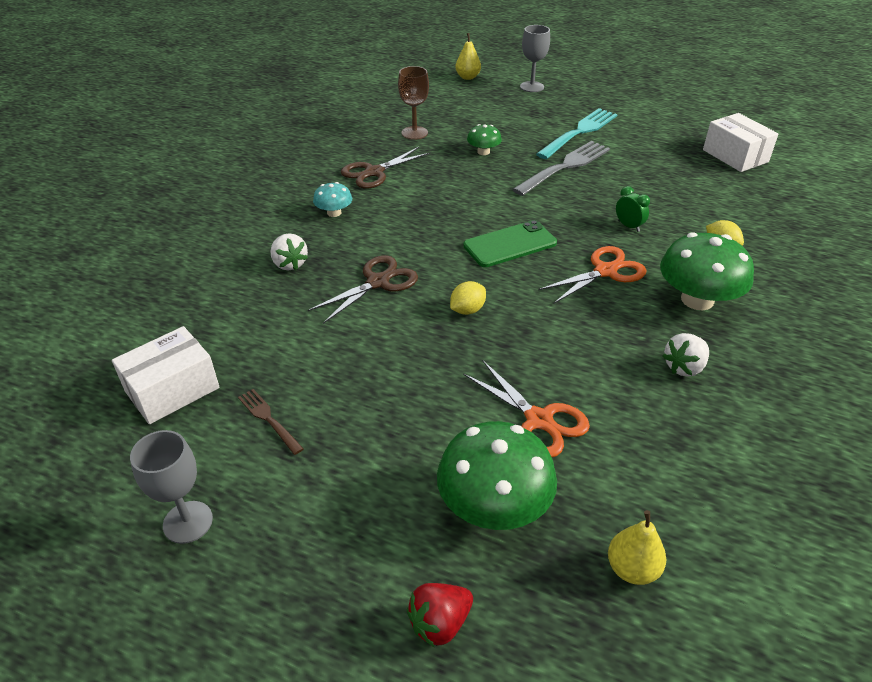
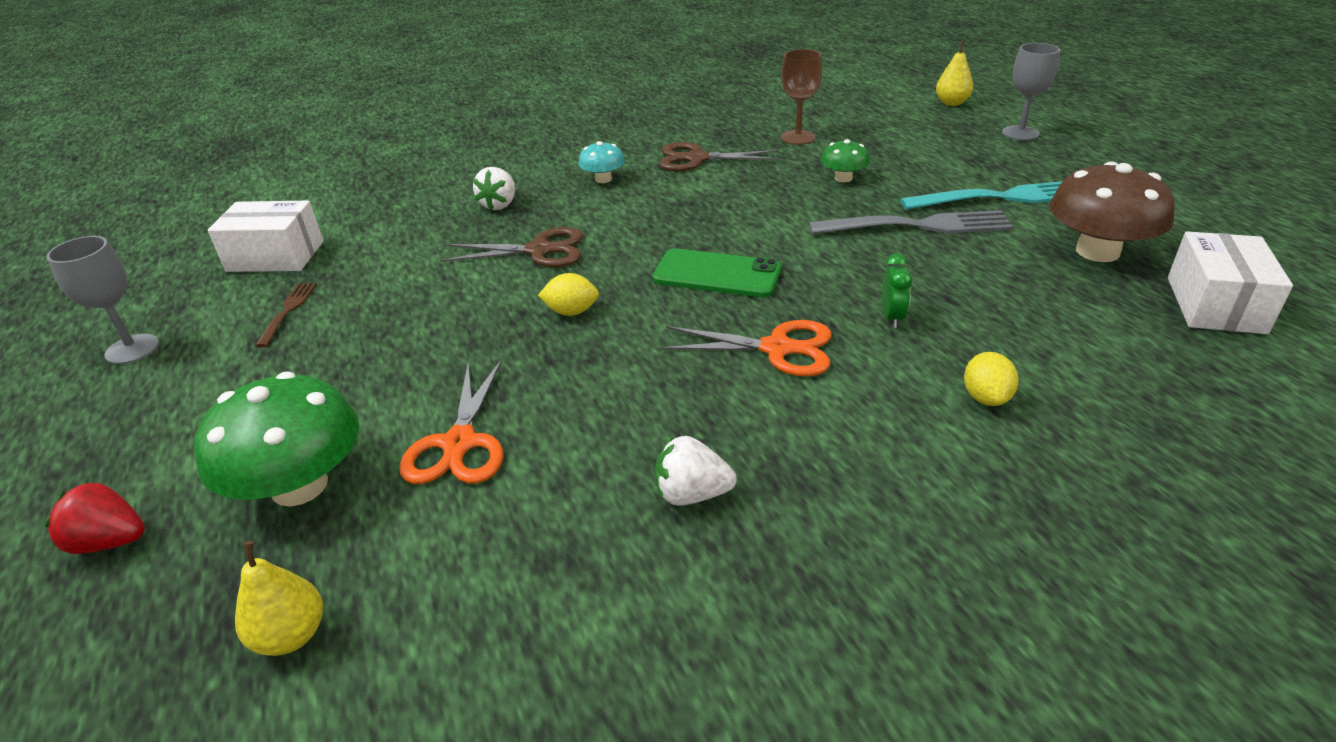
camera: 45 degrees right, 5 degrees down
green mushroom [660,232,754,310] -> none
none -> brown mushroom [1050,161,1175,262]

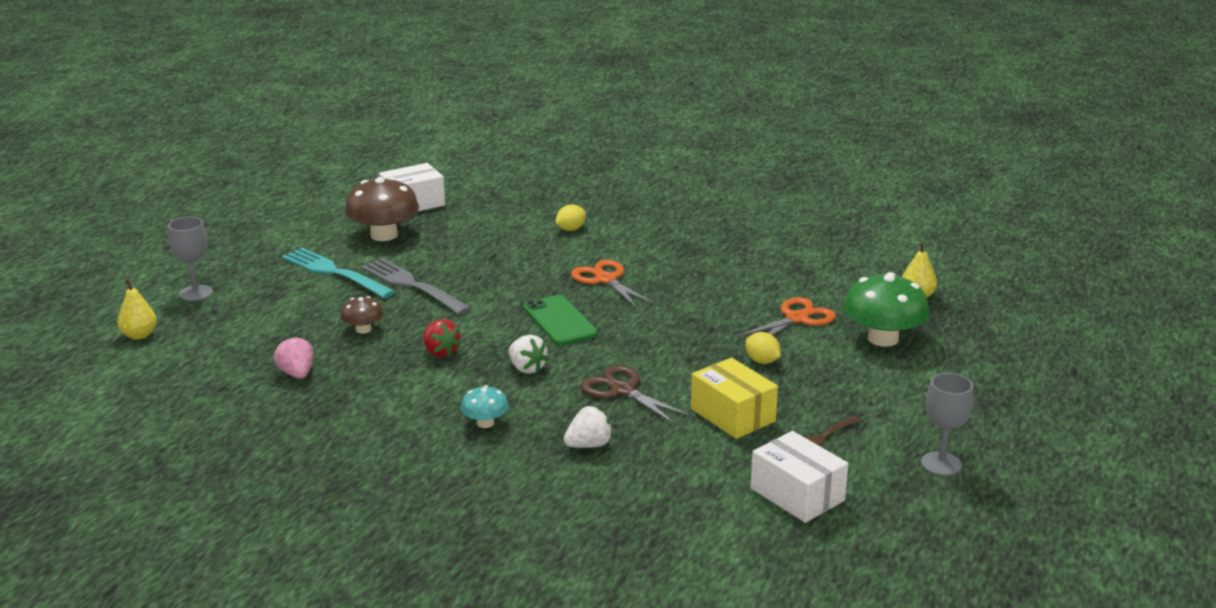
camera: 135 degrees left, 10 degrees down
red strawberry [45,482,145,554] -> red strawberry moved to [423,319,461,357]
yellow lemon [538,273,599,316] -> yellow lemon moved to [745,332,781,364]
white strawberry [655,436,737,506] -> white strawberry moved to [509,335,549,374]
brown scissors [660,142,779,171] -> none
brown goblet [781,49,822,145] -> pink strawberry [274,336,313,379]
green mushroom [821,139,870,182] -> brown mushroom [341,296,384,334]
green clock [882,253,912,328] -> none
none -> yellow box [691,358,778,439]

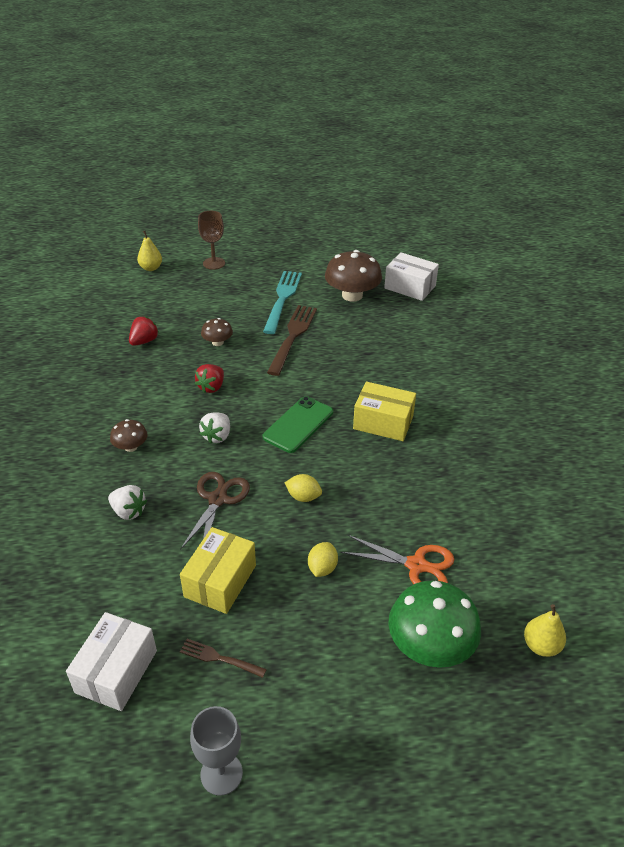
camera: 60 degrees right, 15 degrees up
grey goblet [168,217,213,301] -> brown goblet [198,211,225,270]
pink strawberry [274,336,313,379] -> red strawberry [129,316,159,346]
grey fork [361,258,471,315] -> brown fork [267,305,317,376]
turquoise mushroom [461,385,509,428] -> brown mushroom [110,419,148,452]
yellow lemon [555,204,586,231] -> yellow lemon moved to [285,474,322,502]
orange scissors [571,260,656,308] -> yellow box [353,382,416,441]

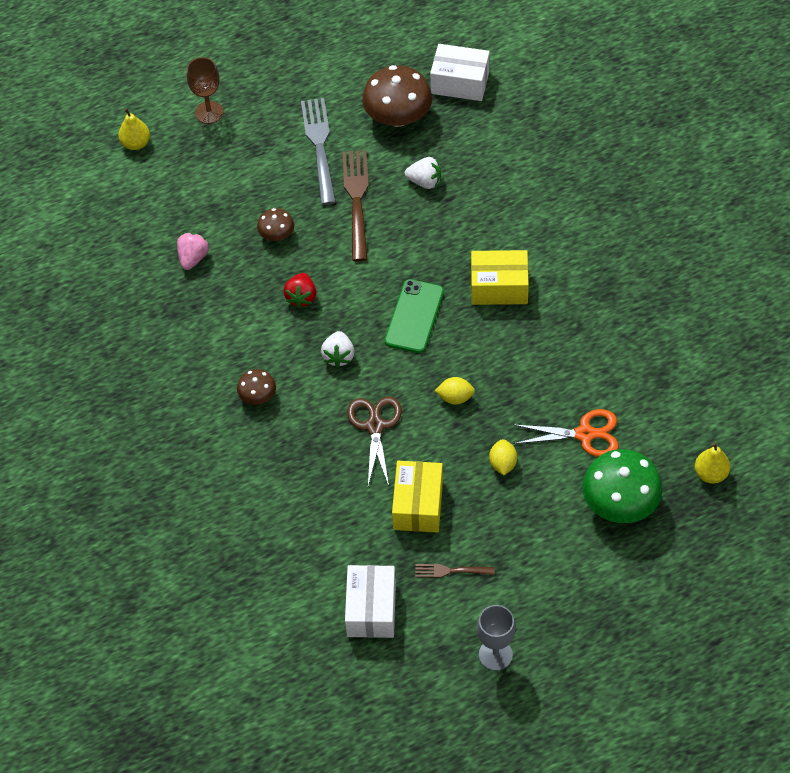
camera: 15 degrees left, 15 degrees up
white strawberry [108,485,147,520] -> white strawberry moved to [404,157,441,189]
red strawberry [129,316,159,346] -> pink strawberry [177,233,209,270]
turquoise fork [263,271,302,334] -> grey fork [301,98,336,205]

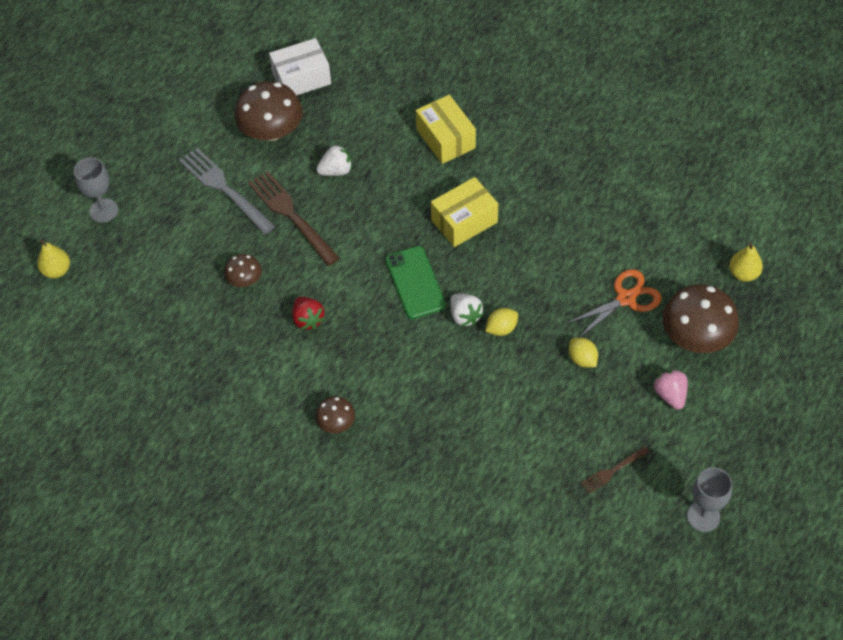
camera: 35 degrees left, 0 degrees up
pink strawberry [177,233,209,270] -> pink strawberry moved to [654,370,688,410]
brown goblet [187,57,224,124] -> grey goblet [74,157,118,223]
white strawberry [321,331,355,368] -> white strawberry moved to [450,293,483,326]
white box [345,565,396,638] -> none
brown scissors [347,397,402,486] -> none
yellow box [392,461,443,533] -> yellow box moved to [416,95,476,164]
green mushroom [582,449,663,523] -> brown mushroom [663,284,739,353]

